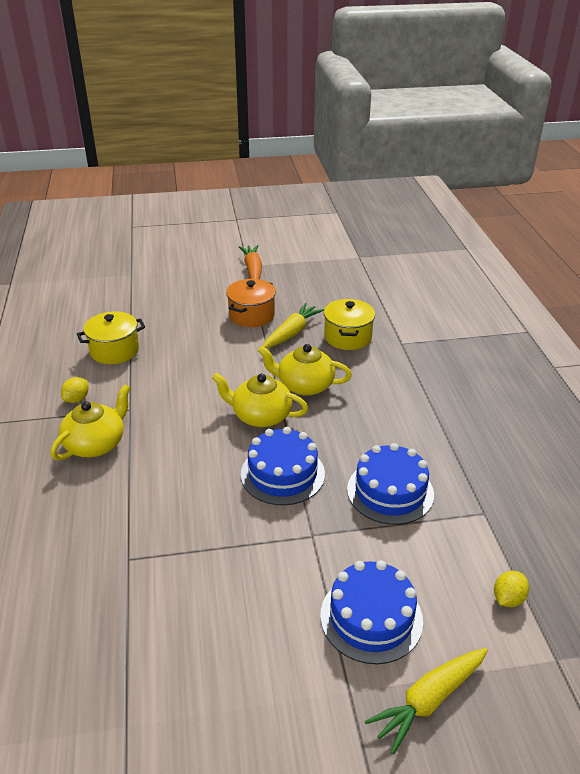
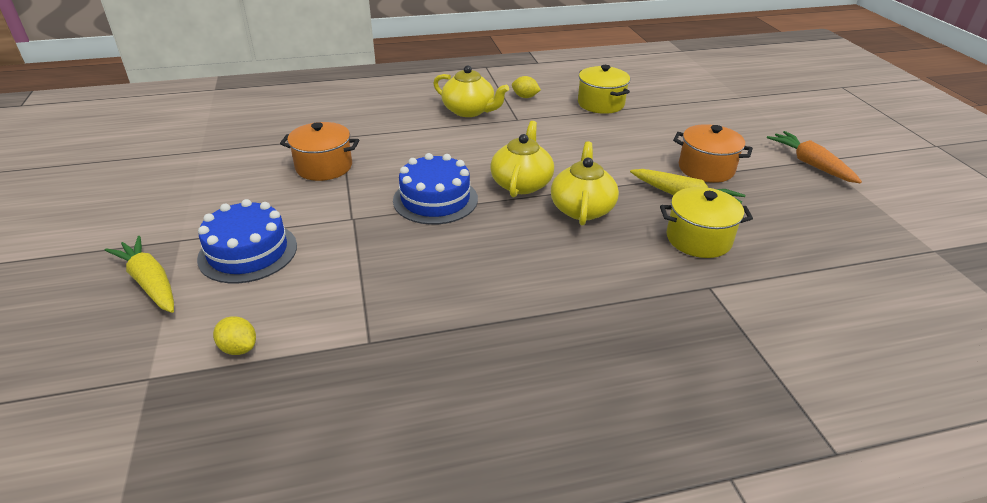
camera: 85 degrees right, 0 degrees up
orange carrot [239,245,262,279] -> orange carrot turned 105 degrees counterclockwise [767,131,862,183]
blue cake [347,443,434,525] -> none
none -> orange pot [280,122,359,181]

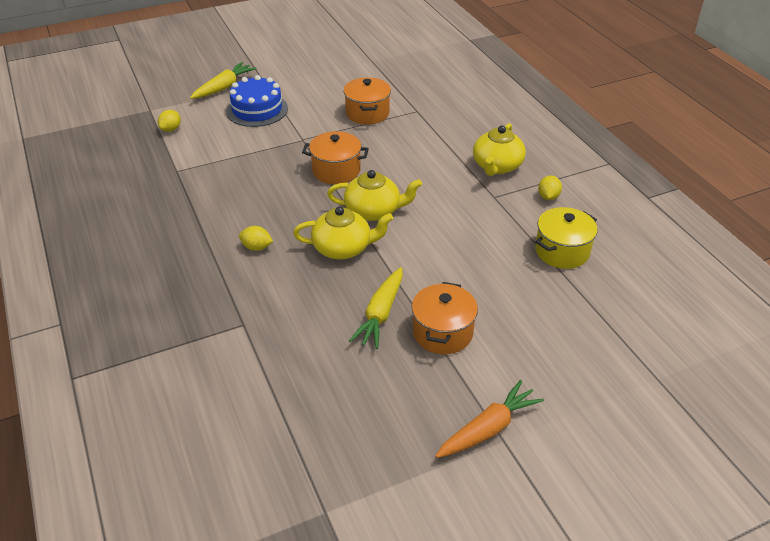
camera: 80 degrees right, 5 degrees up
blue cake [393,153,478,225] -> orange pot [302,131,369,184]
yellow pot [660,187,753,258] -> none
none -> yellow lemon [239,226,273,251]

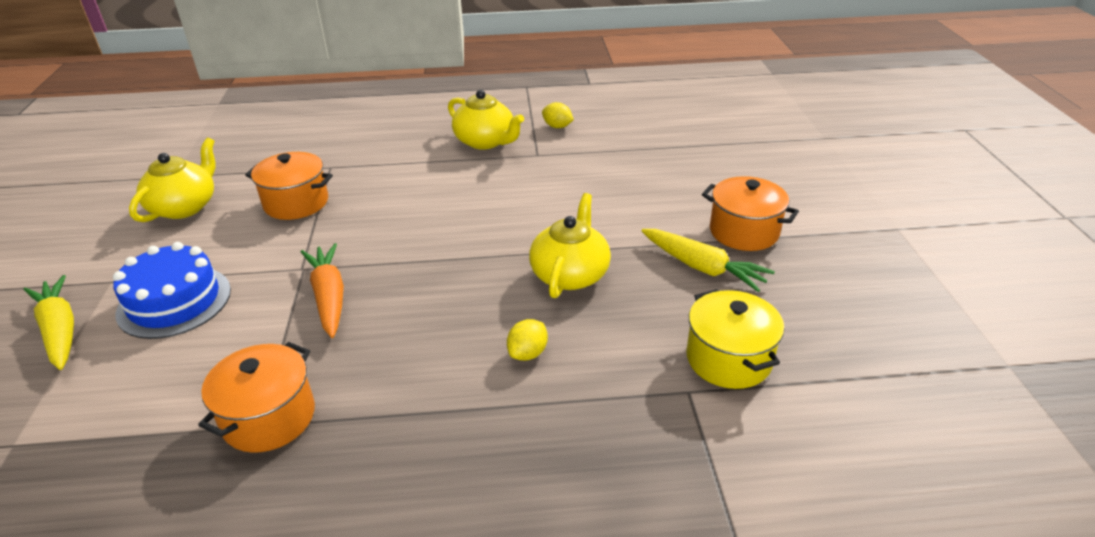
camera: 70 degrees left, 5 degrees down
yellow lemon [158,110,181,132] -> none
orange pot [302,131,369,184] -> orange pot moved to [198,342,315,453]
yellow teapot [327,170,422,221] -> yellow teapot moved to [129,138,215,222]
orange carrot [435,380,544,458] -> orange carrot moved to [301,243,344,338]
yellow pot [535,207,597,269] -> yellow pot moved to [687,289,784,389]

